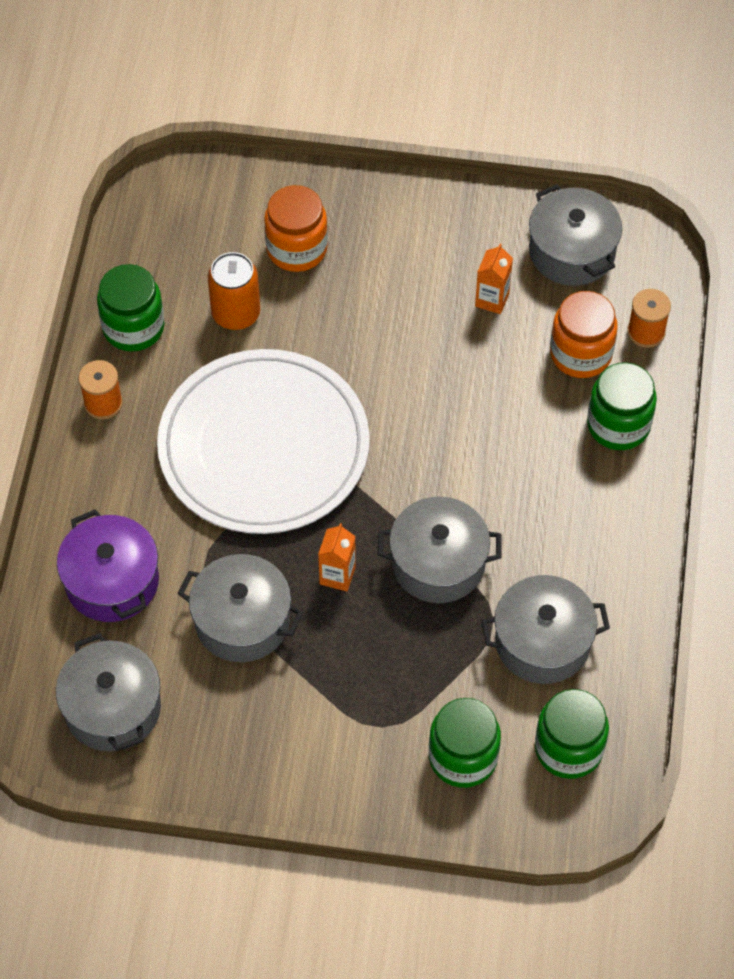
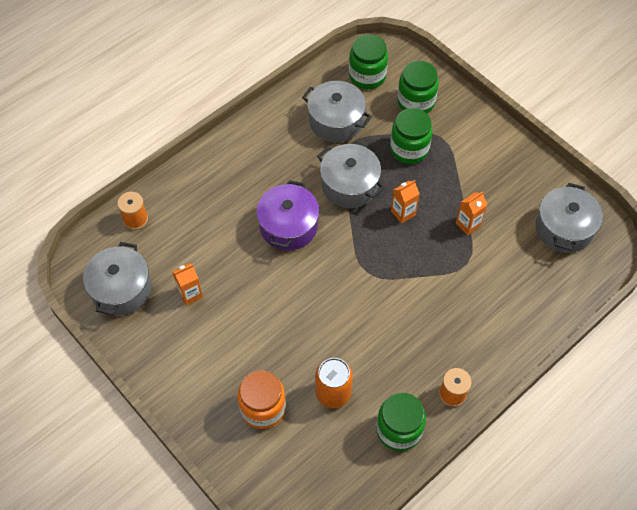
camera: 140 degrees left, 0 degrees up
purple pot [57,509,159,622] -> purple pot moved to [256,180,319,251]
white plate [157,349,370,534] -> none
grey pot [178,554,303,662] -> orange carton [456,192,487,235]
orange jar [550,291,618,378] -> none
green jar [587,362,657,450] -> green jar moved to [390,108,433,164]

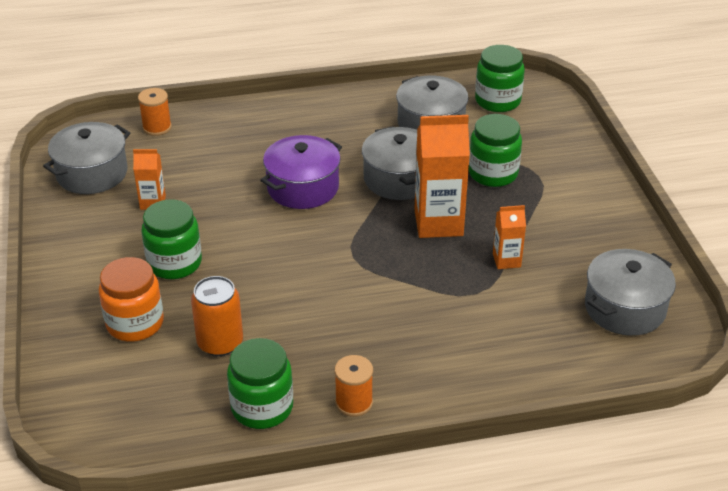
camera: 30 degrees right, 20 degrees down
orange carton [391,180,420,224] -> orange carton [414,115,470,238], size x1.92
green jar [397,61,439,113] -> green jar moved to [142,199,202,279]

